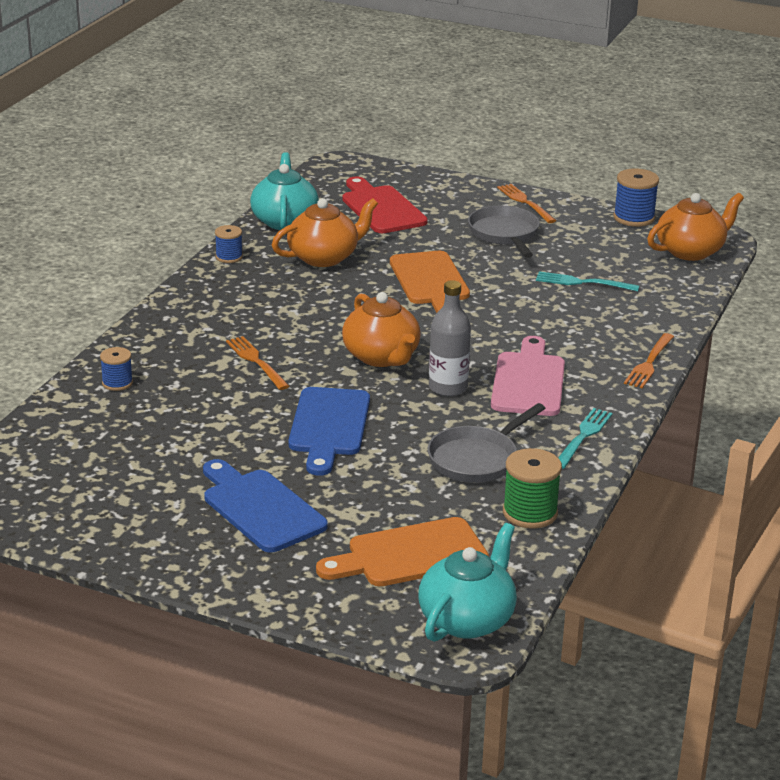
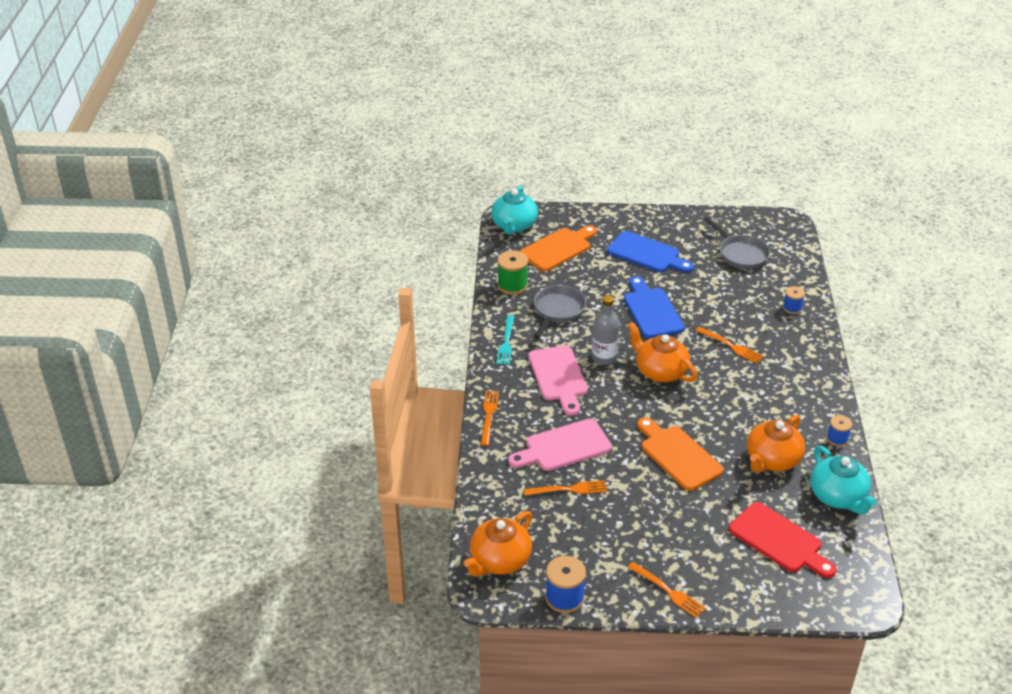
camera: 160 degrees right, 10 degrees up
grey pan [468,206,540,258] -> grey pan moved to [704,217,770,269]
turquoise fork [536,271,639,292] -> orange fork [524,480,607,496]
none -> pink cutting board [508,419,612,471]

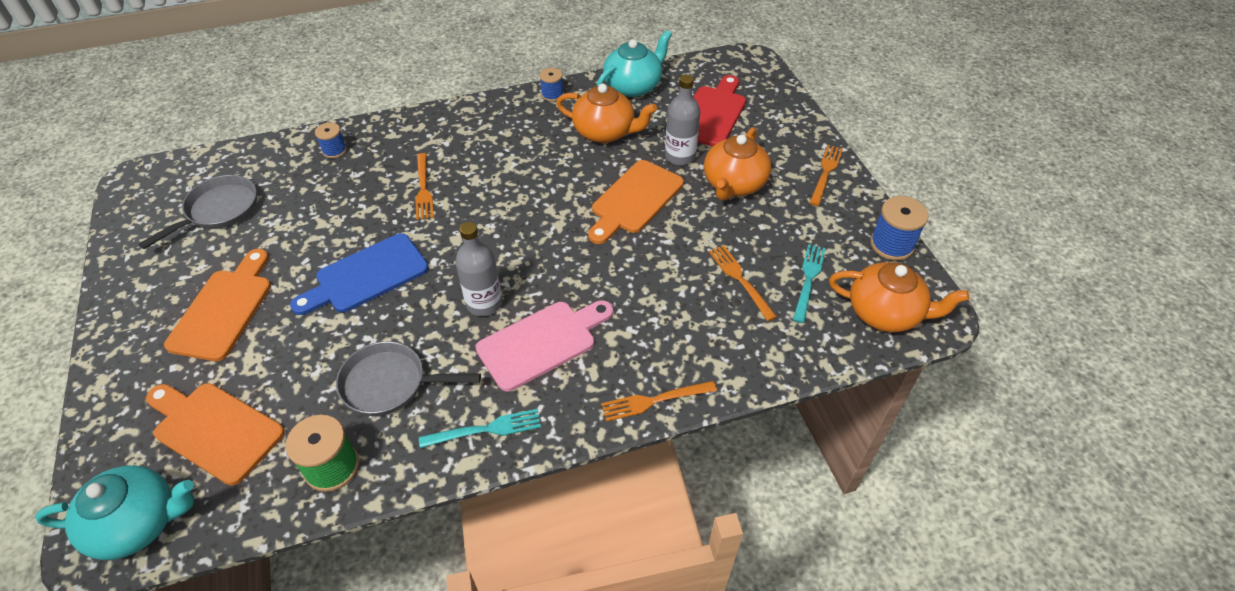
camera: 110 degrees left, 10 degrees up
pink cutting board [508,419,612,471] -> none
blue cutting board [607,231,694,273] -> orange cutting board [164,249,271,361]
orange teapot [627,322,698,382] -> orange teapot moved to [704,127,771,201]
orange fork [696,327,764,364] -> orange fork turned 150 degrees clockwise [415,153,434,220]
none -> grey bottle [665,74,700,165]
none -> turquoise fork [793,244,826,323]

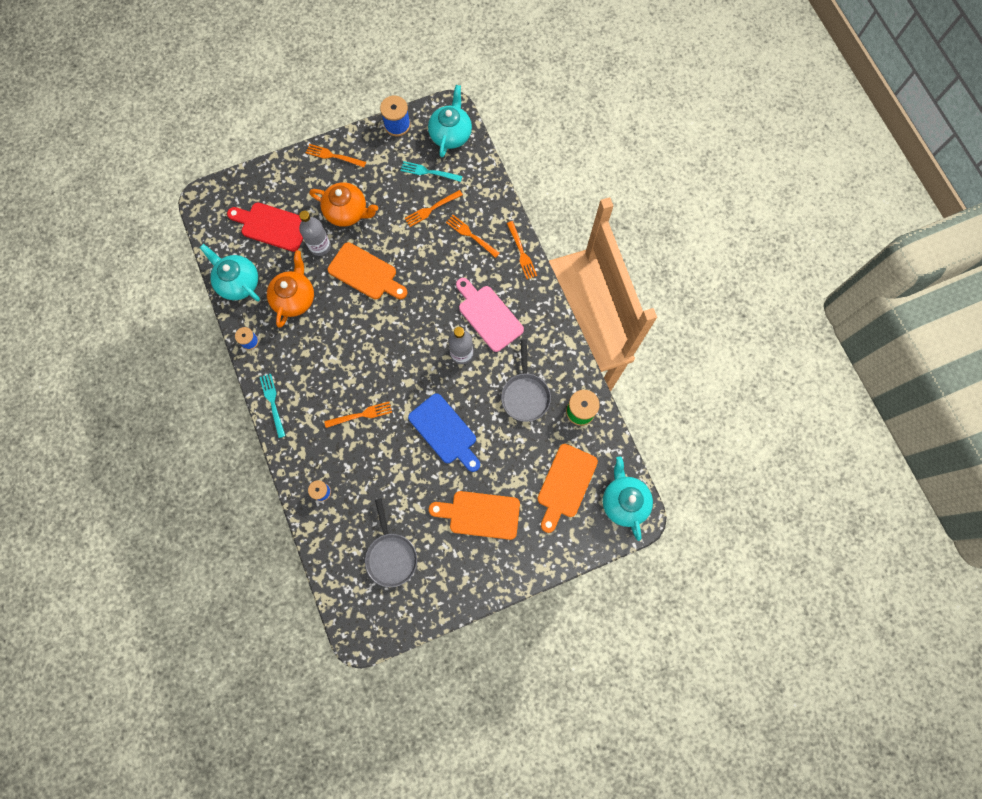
camera: 95 degrees left, 25 degrees up
grey pan [138,175,257,249] -> grey pan turned 135 degrees counterclockwise [365,498,417,587]
turquoise fork [419,409,541,448] -> turquoise fork moved to [260,374,286,438]
orange teapot [829,262,969,332] -> turquoise teapot [428,85,472,158]
none -> orange fork [446,215,500,258]

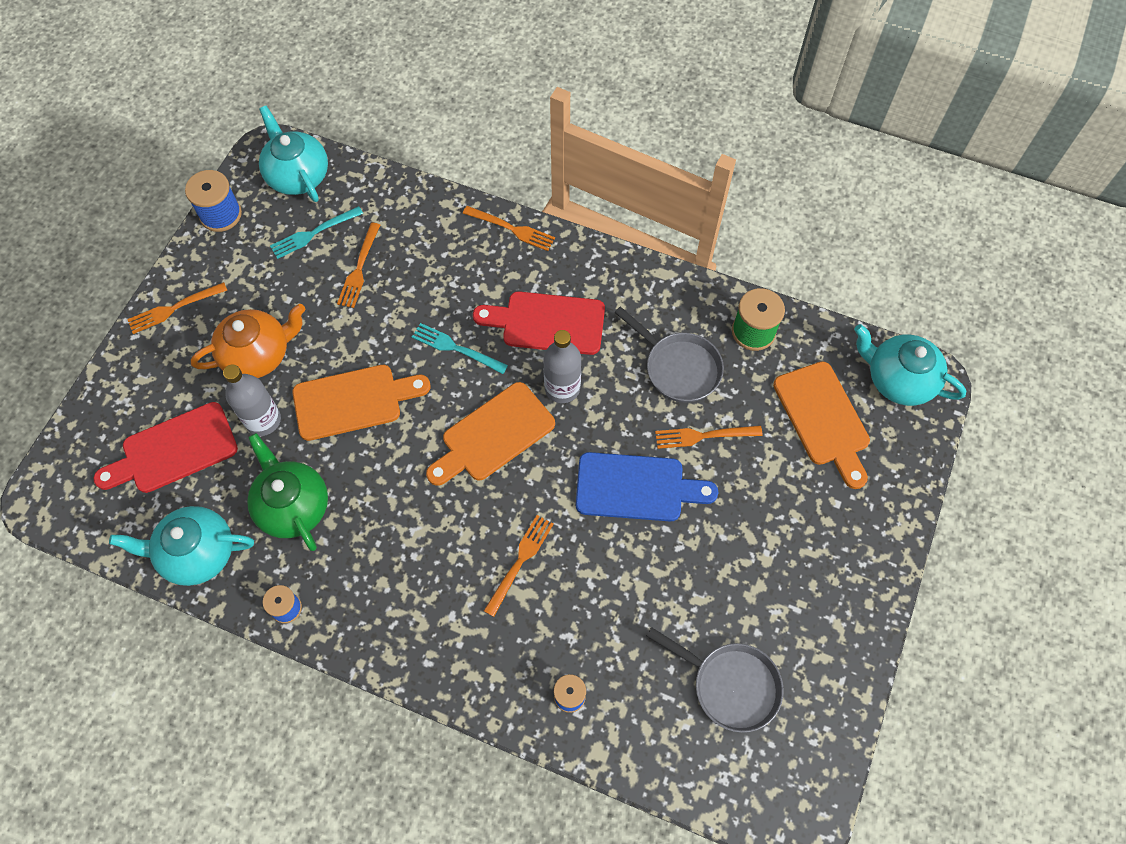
camera: 45 degrees left, 10 degrees down
turquoise fork [260,374,286,438] -> turquoise fork moved to [412,323,508,374]
orange teapot [267,250,314,328] -> green teapot [247,433,328,551]
orange cutting board [429,491,520,540] -> orange cutting board moved to [426,382,555,486]
orange fork [446,215,500,258] -> orange fork moved to [655,425,763,449]
pink cutting board [456,278,524,352] -> red cutting board [473,291,605,355]

